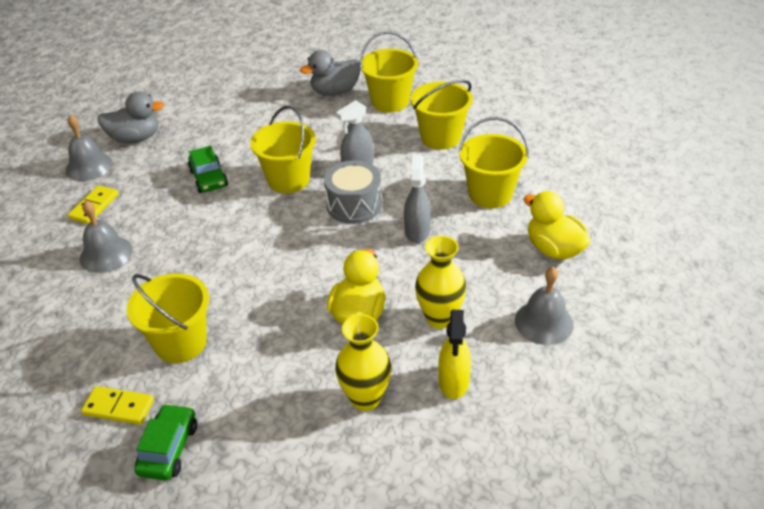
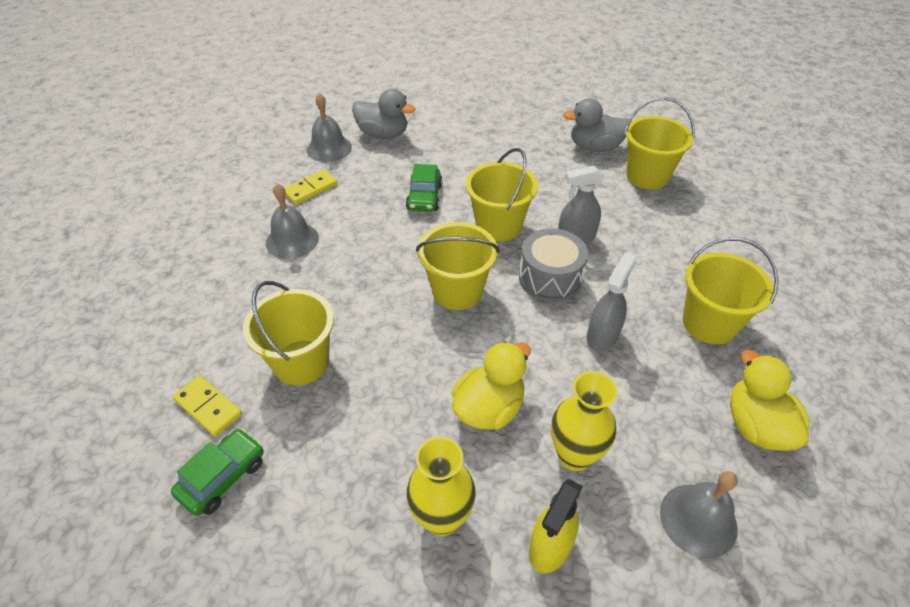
camera: 25 degrees right, 5 degrees up
yellow bucket [411,80,473,150] -> yellow bucket moved to [416,222,499,310]

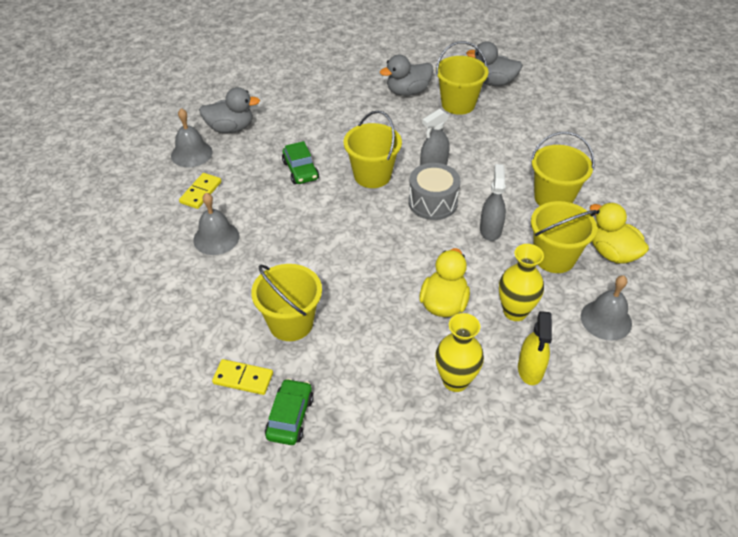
camera: 25 degrees left, 0 degrees up
yellow bucket [416,222,499,310] -> yellow bucket moved to [531,201,597,273]
none -> grey duck [466,41,523,86]

